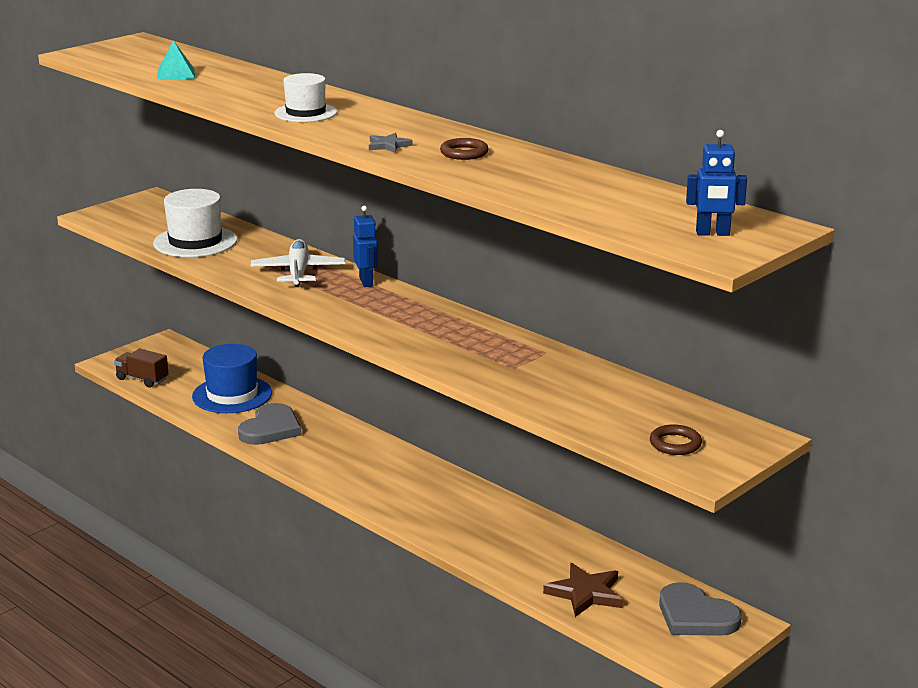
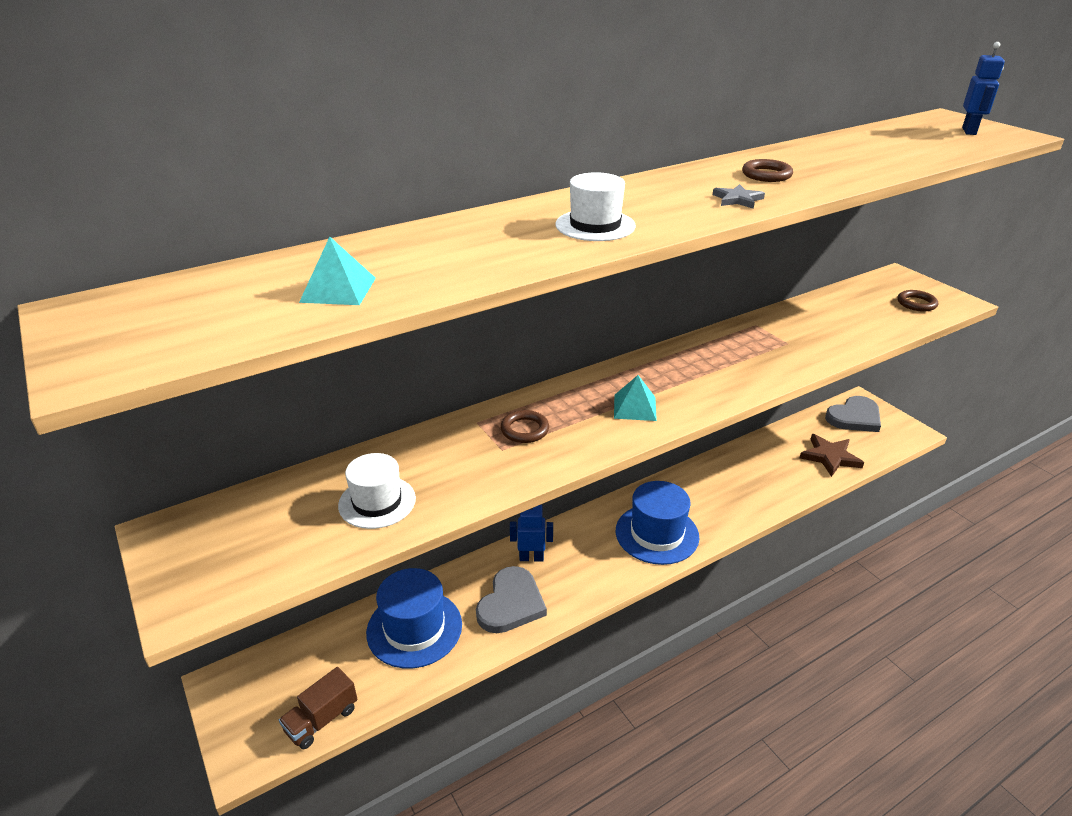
camera: 75 degrees left, 10 degrees up
white hat [153,189,237,257] -> white hat [338,453,416,529], size x0.66
grey heart [238,403,301,445] -> grey heart turned 75 degrees clockwise [476,566,547,633]
white plane [251,239,345,287] -> brown ring [500,410,549,443]
blue robot [353,206,378,287] -> blue robot moved to [510,504,553,562]
none -> turquoise pyramid [614,375,657,421]
none -> blue hat [616,481,699,565]

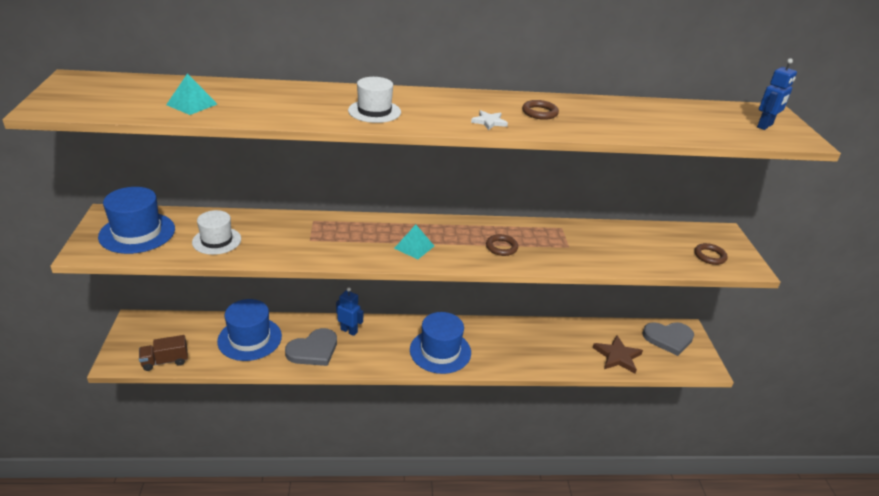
camera: 25 degrees right, 0 degrees up
brown ring [500,410,549,443] -> brown ring moved to [486,234,518,256]
grey star [713,184,765,209] -> white star [471,110,508,130]
none -> blue hat [98,187,175,254]

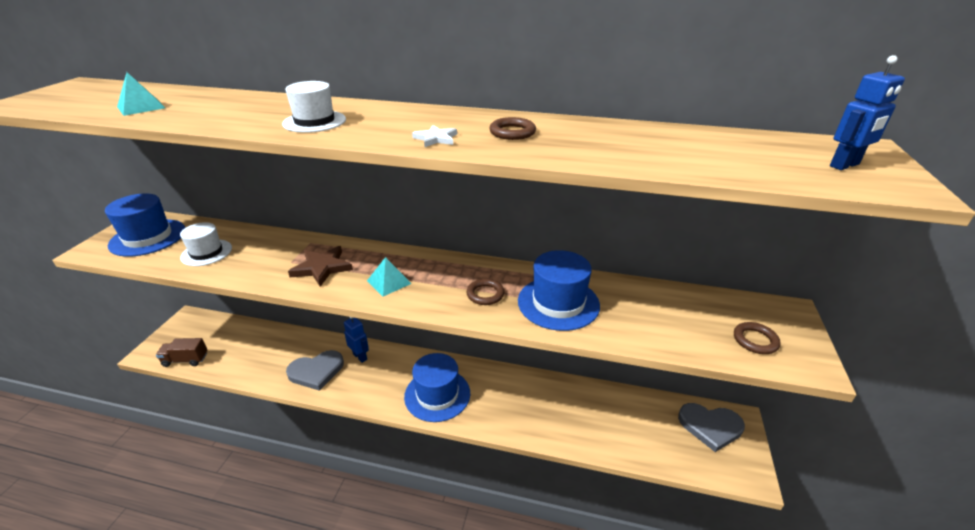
camera: 20 degrees right, 0 degrees up
blue hat [217,299,282,361] -> blue hat moved to [518,250,600,331]
brown star [593,335,643,374] -> brown star moved to [288,246,353,287]

